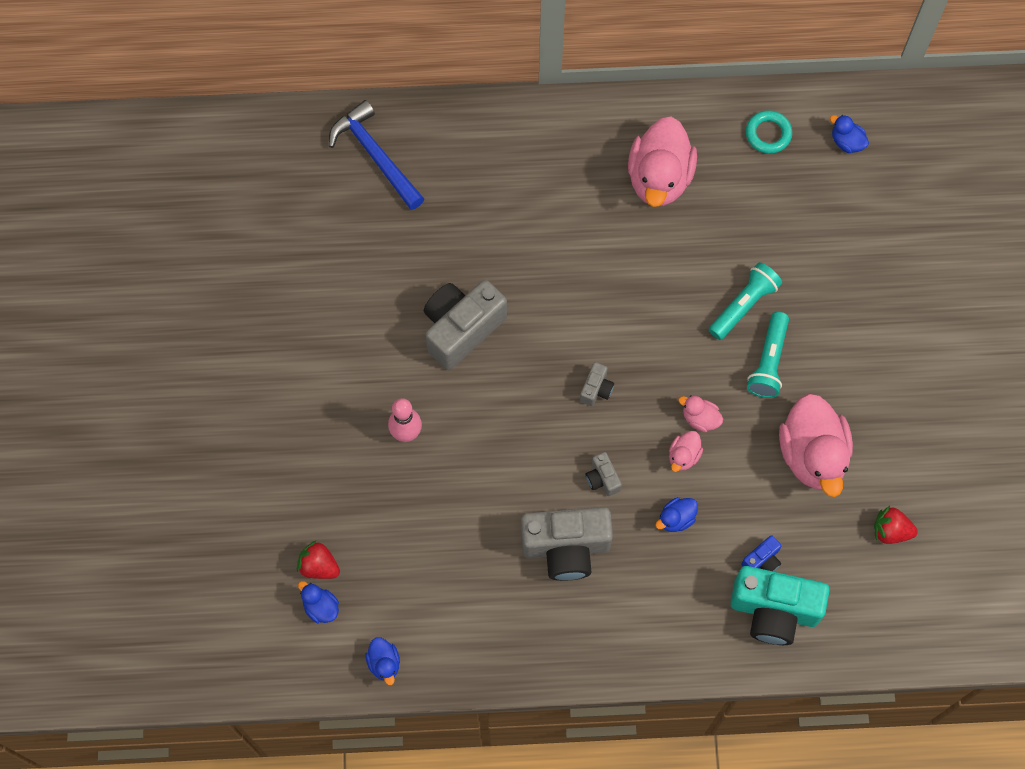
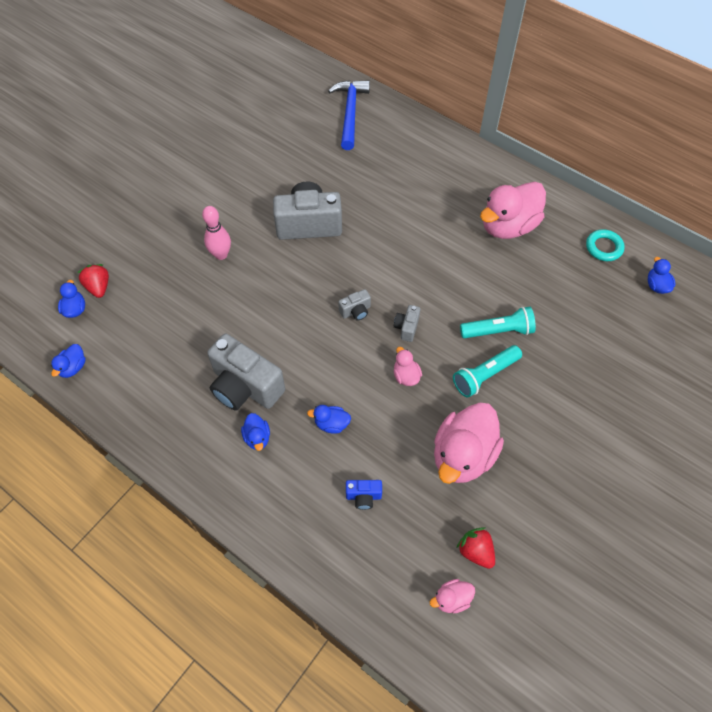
camera: 40 degrees right, 10 degrees down
grey camera [586,452,622,496] -> grey camera moved to [394,305,420,342]
pink duck [669,431,703,472] -> pink duck moved to [430,579,475,613]
turquoise camera [730,566,830,645] -> none
none -> blue duck [241,413,270,451]

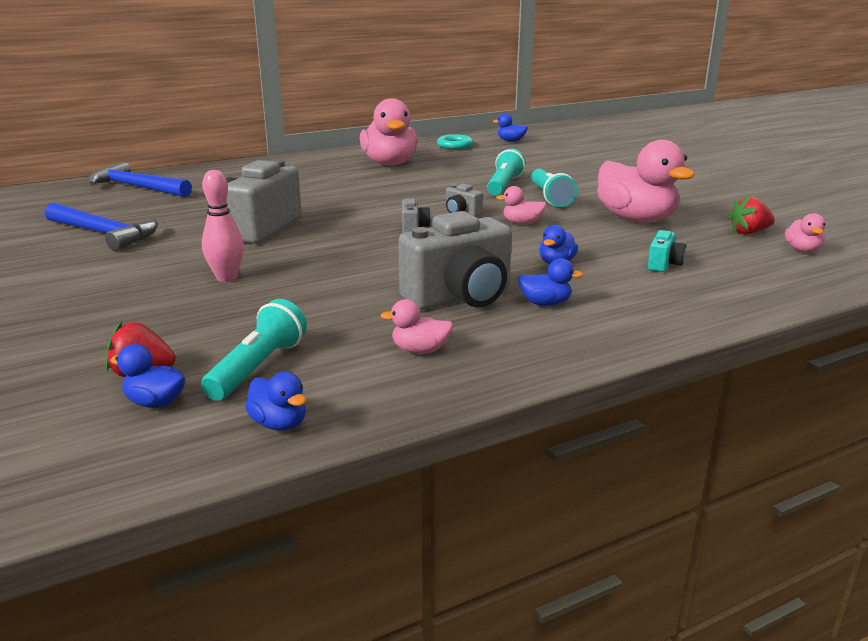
camera: 65 degrees left, 35 degrees down
blue camera [346,480,382,510] -> turquoise camera [648,230,686,272]
none -> blue hammer [44,203,158,251]
none -> turquoise flashlight [201,299,307,401]
none -> pink duck [380,299,453,354]

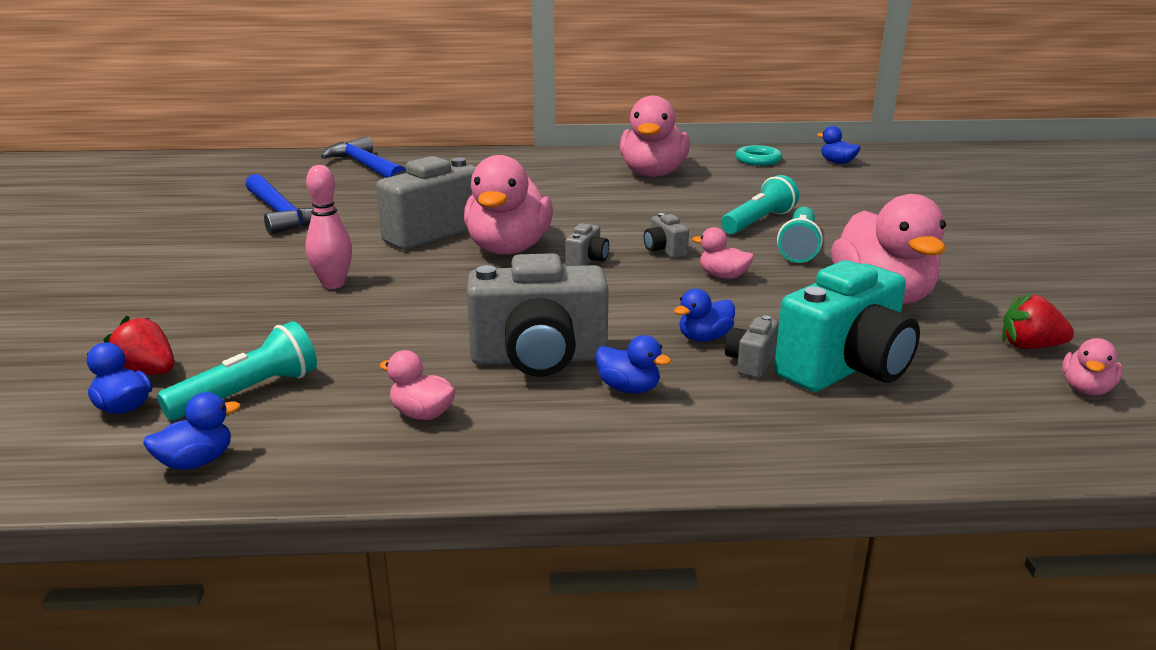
camera: 25 degrees right, 0 degrees up
blue duck [245,372,306,431] -> blue duck turned 105 degrees counterclockwise [143,392,241,470]
turquoise camera [648,230,686,272] -> turquoise camera [774,260,920,392], size x2.23
none -> pink duck [464,155,553,255]
none -> grey camera [725,315,779,378]

